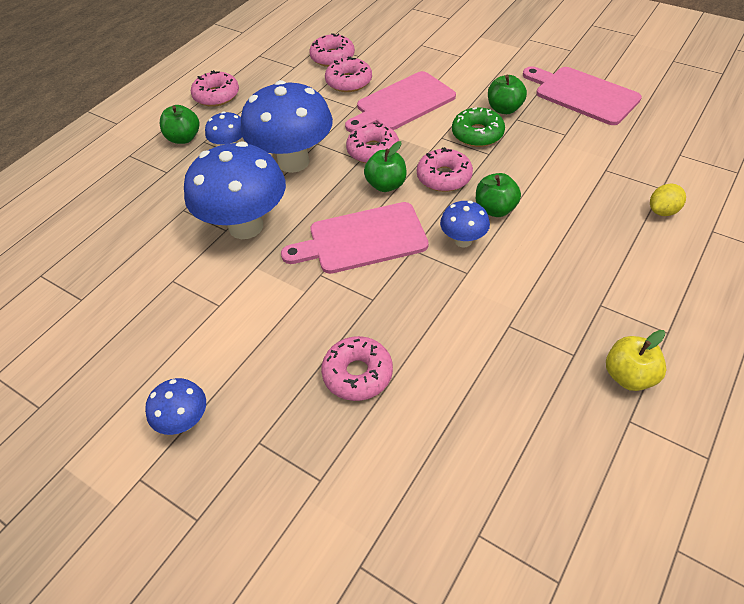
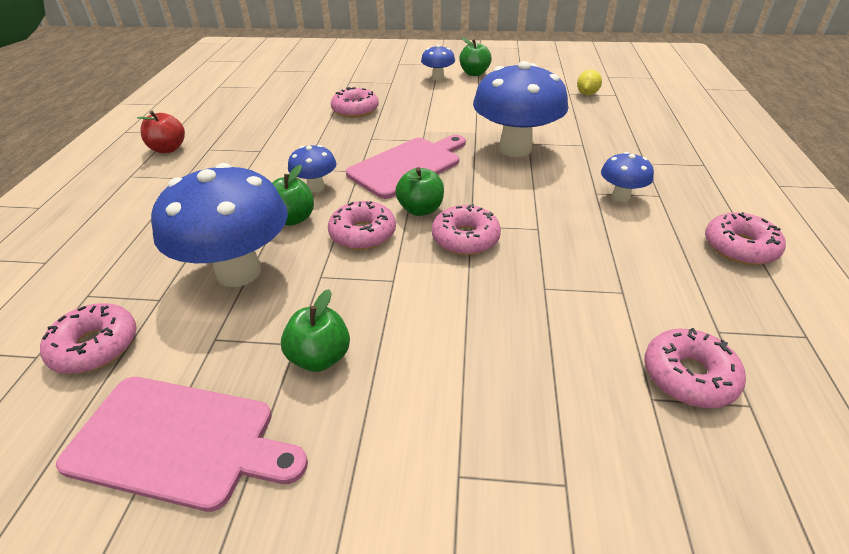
camera: 150 degrees right, 10 degrees down
green apple [160,105,199,144] -> green apple moved to [459,37,492,76]
blue mushroom [240,80,333,173] -> blue mushroom moved to [151,163,288,287]
pink donut [325,56,372,92] -> pink donut moved to [40,303,137,374]
pink cutting board [345,71,456,132] -> none
green donut [452,107,505,147] -> none
yellow apple [606,330,667,391] -> red apple [137,111,185,153]
yellow lemon [650,184,686,216] -> yellow lemon moved to [577,70,602,95]

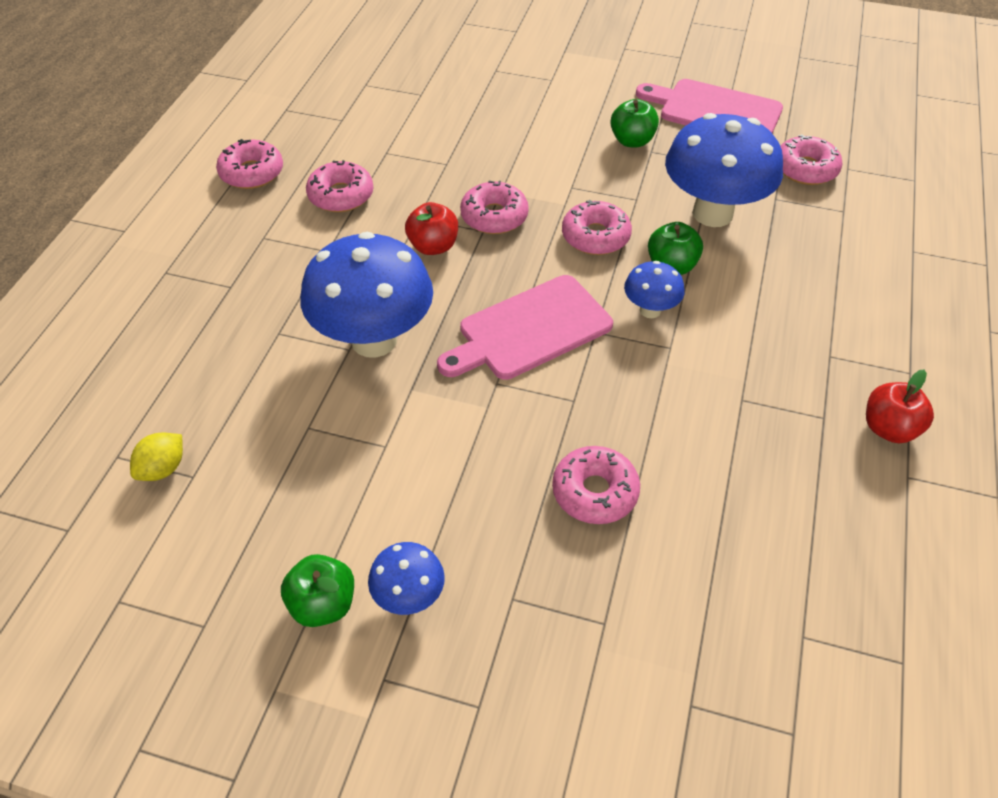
camera: 170 degrees left, 10 degrees up
green apple [396,167,444,216] -> none
blue mushroom [601,152,654,202] -> none
pink donut [645,328,746,408] -> pink donut moved to [306,160,373,212]
none -> red apple [405,202,458,255]

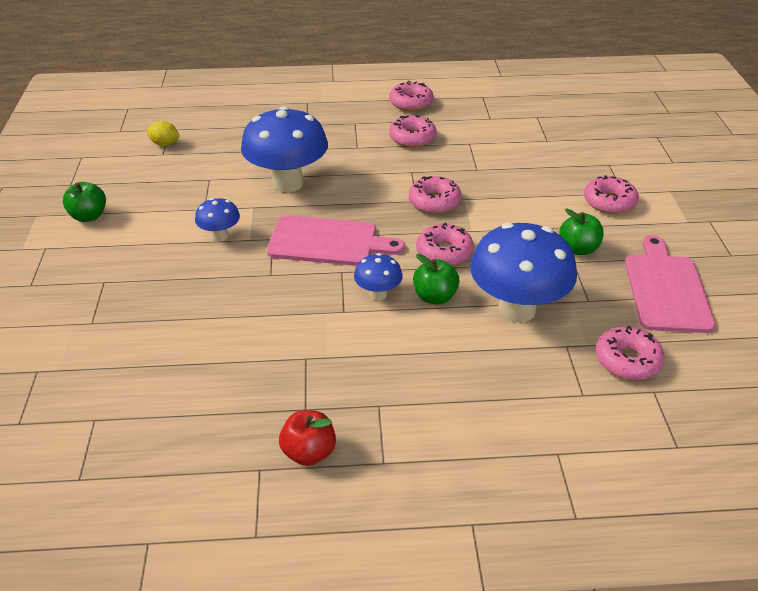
camera: 70 degrees right, 10 degrees down
blue mushroom [368,542,445,615] -> blue mushroom moved to [195,198,240,241]
red apple [405,202,458,255] -> none
pink cutting board [437,275,613,380] -> pink cutting board turned 150 degrees clockwise [267,215,405,266]
pink donut [552,446,640,524] -> pink donut moved to [584,175,639,214]

